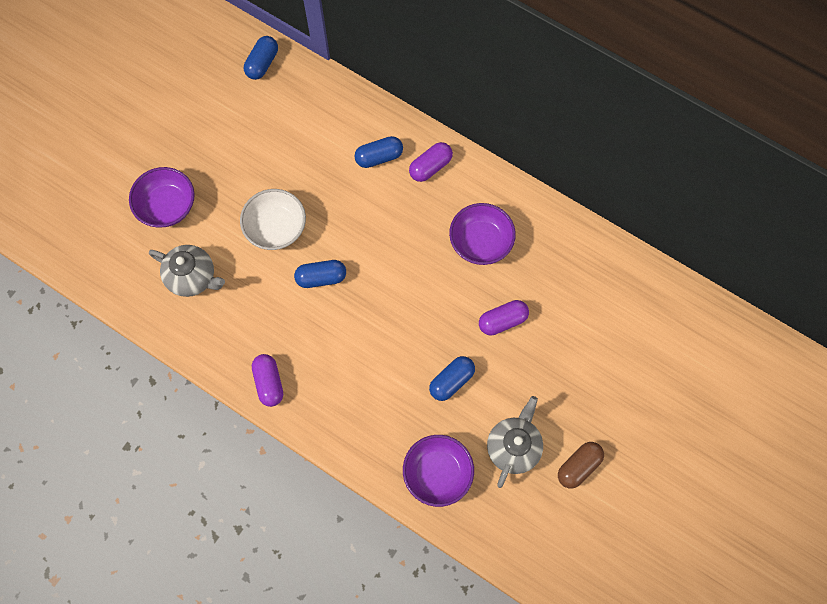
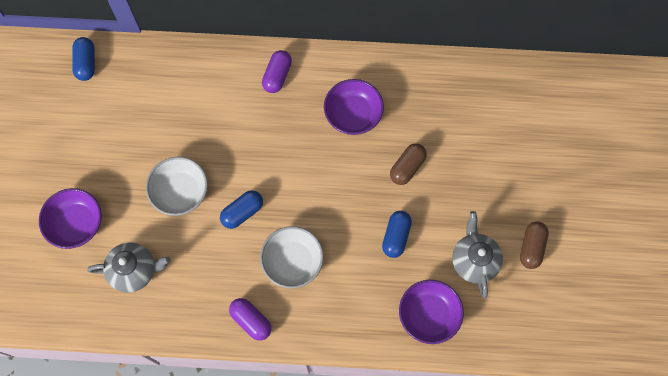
camera: 30 degrees left, 0 degrees up
blue capsule [354,136,403,168] -> none
purple capsule [479,300,529,336] -> brown capsule [390,143,427,185]
none -> white bowl [260,226,324,288]

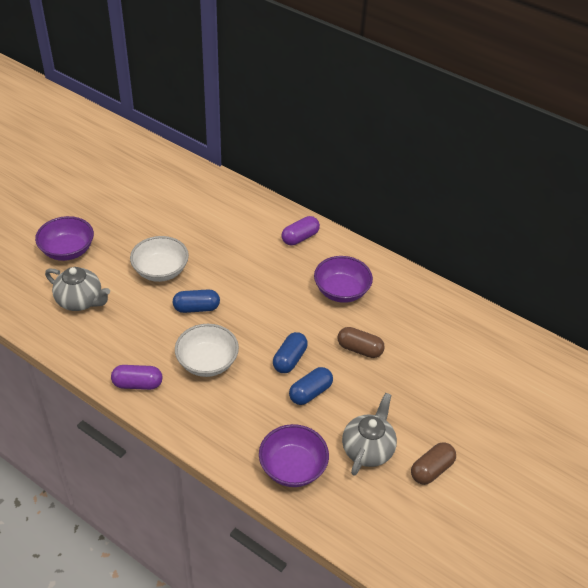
camera: 30 degrees right, 25 degrees down
blue capsule [72,37,95,81] -> blue capsule moved to [273,332,308,373]
purple capsule [229,298,271,341] -> purple capsule turned 75 degrees counterclockwise [111,365,162,390]
brown capsule [390,143,427,185] -> brown capsule turned 45 degrees clockwise [337,327,385,358]

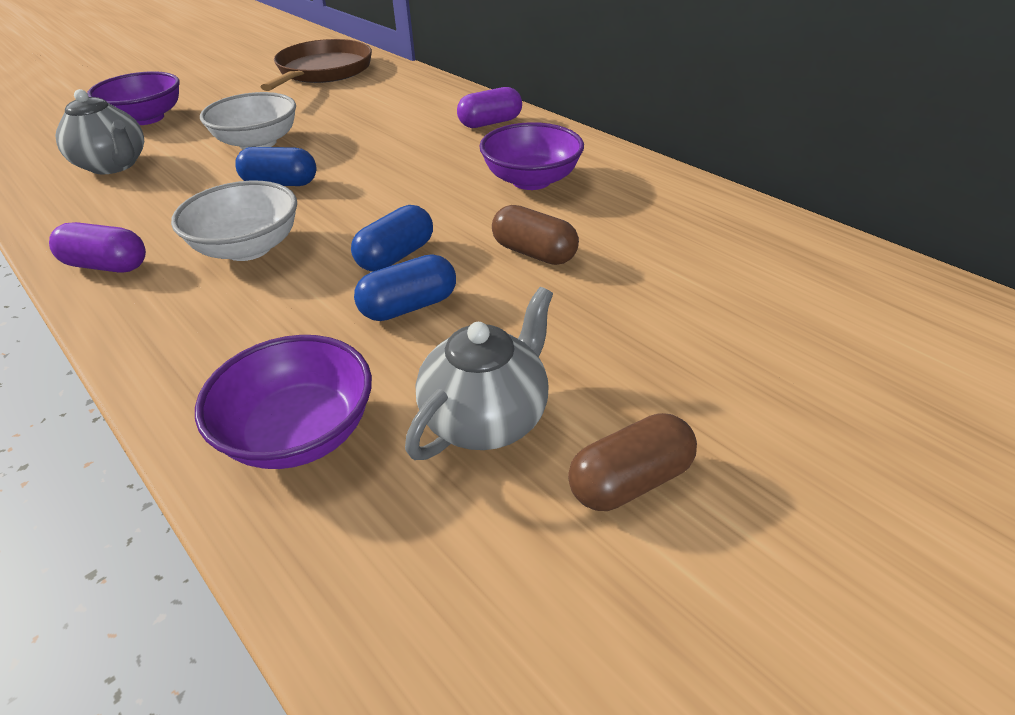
camera: 15 degrees right, 5 degrees down
none -> brown pan [261,39,372,91]

